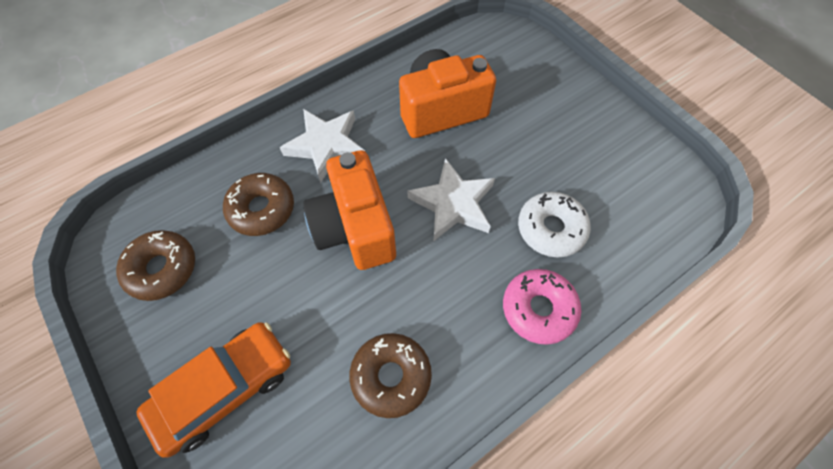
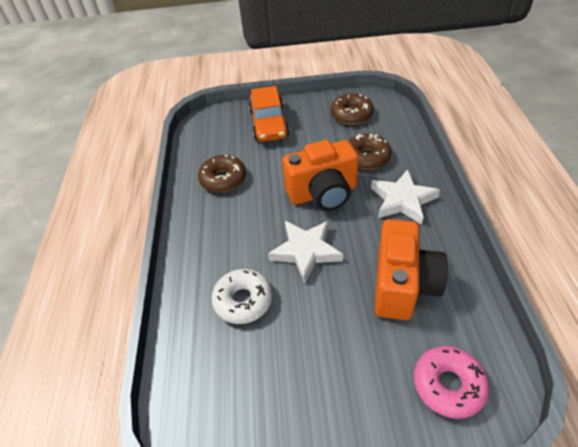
camera: 125 degrees right, 15 degrees down
orange camera [303,150,396,270] -> orange camera turned 150 degrees clockwise [282,140,359,211]
pink donut [503,269,581,345] -> pink donut moved to [414,346,490,419]

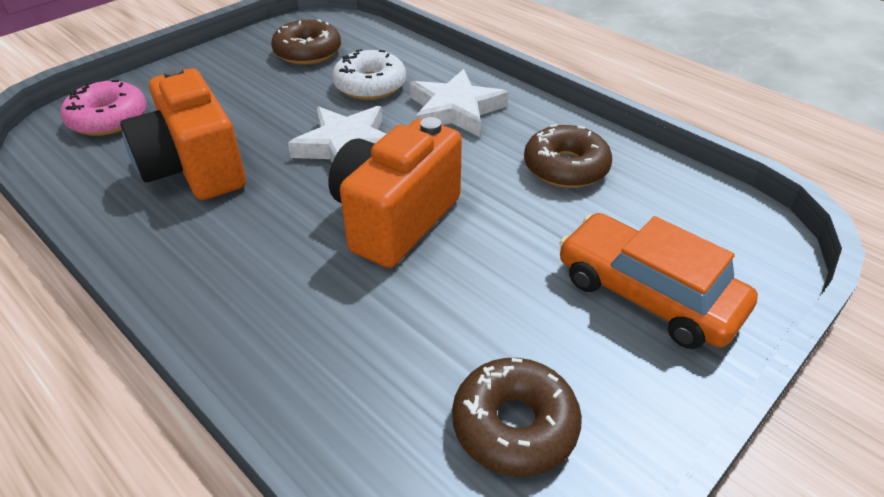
camera: 135 degrees right, 5 degrees down
brown donut [348,133,391,170] -> brown donut moved to [271,19,341,65]
white star [371,169,440,225] -> white star moved to [410,69,508,137]

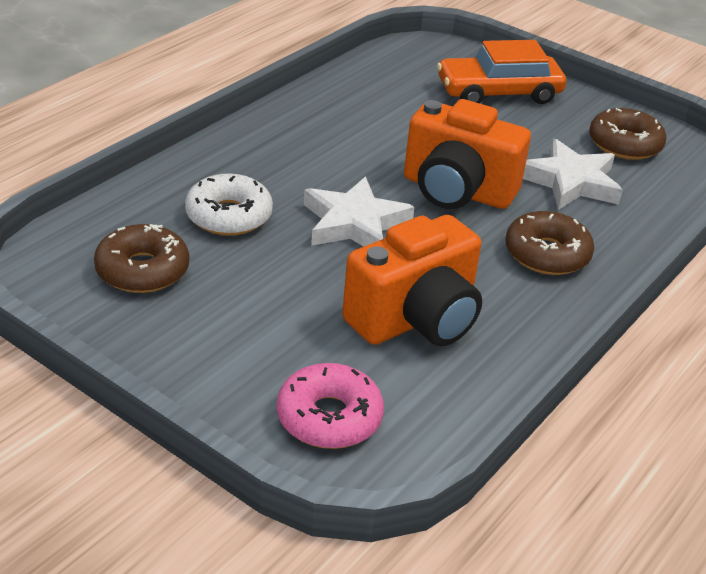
camera: 100 degrees left, 5 degrees down
white star [410,69,508,137] -> white star moved to [523,139,623,210]
brown donut [524,124,612,188] -> brown donut moved to [506,211,594,275]
orange car [559,213,758,349] -> orange car turned 45 degrees clockwise [437,40,566,104]

